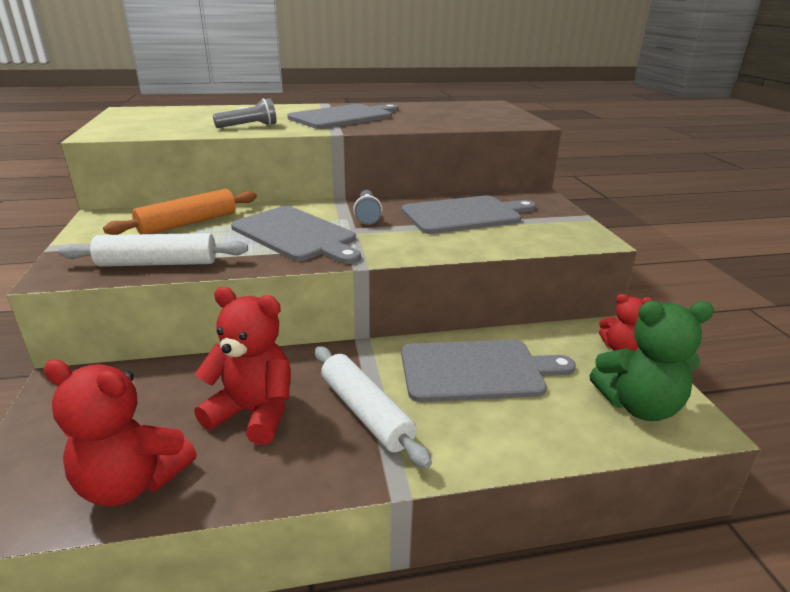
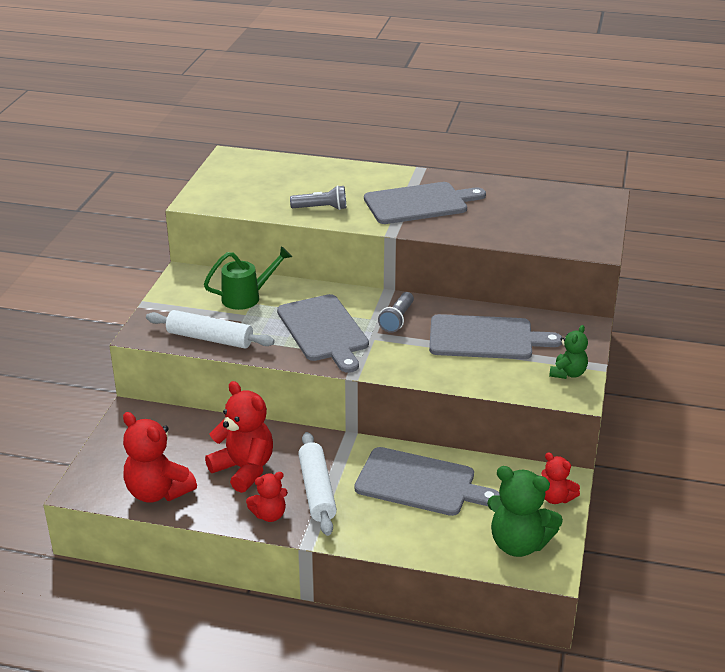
camera: 25 degrees right, 5 degrees up
orange rolling pin [103,189,257,235] -> green watering can [204,246,292,310]
none -> red teddy bear [246,472,288,522]
none -> green teddy bear [549,325,588,379]

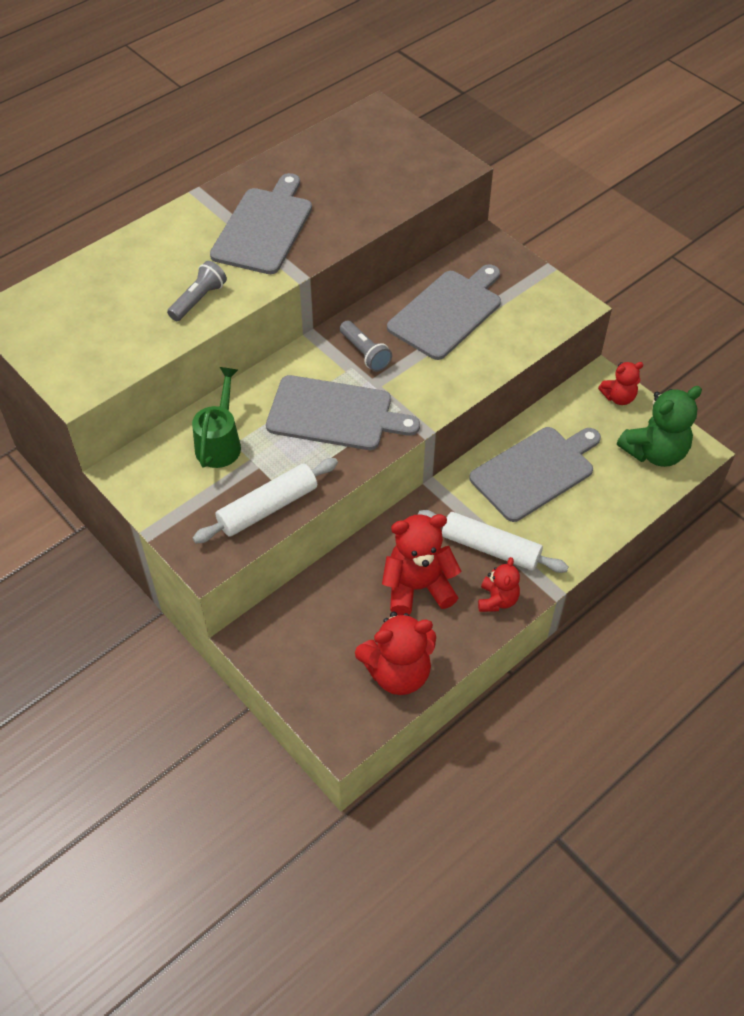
camera: 55 degrees left, 20 degrees up
green teddy bear [549,325,588,379] -> none

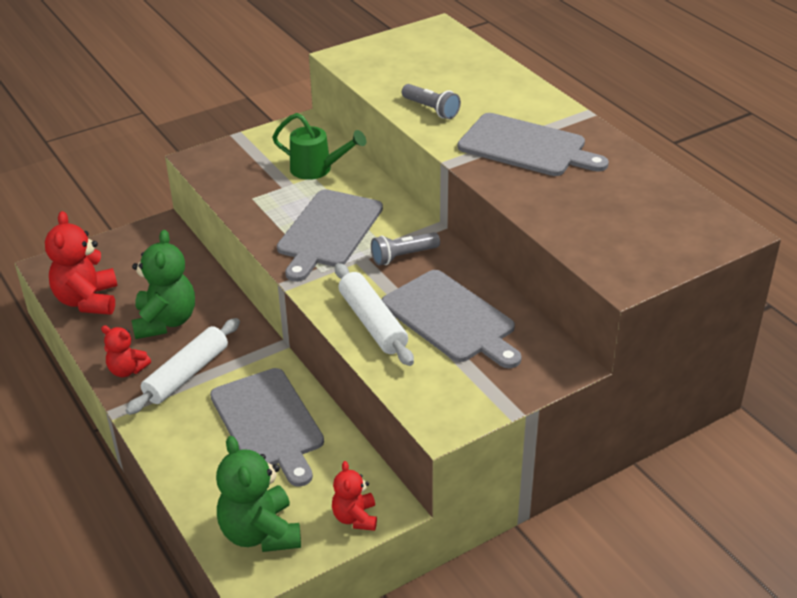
camera: 100 degrees right, 15 degrees down
white rolling pin [193,458,338,543] -> white rolling pin moved to [335,263,414,366]
red teddy bear [382,514,461,615] -> green teddy bear [131,230,195,339]

